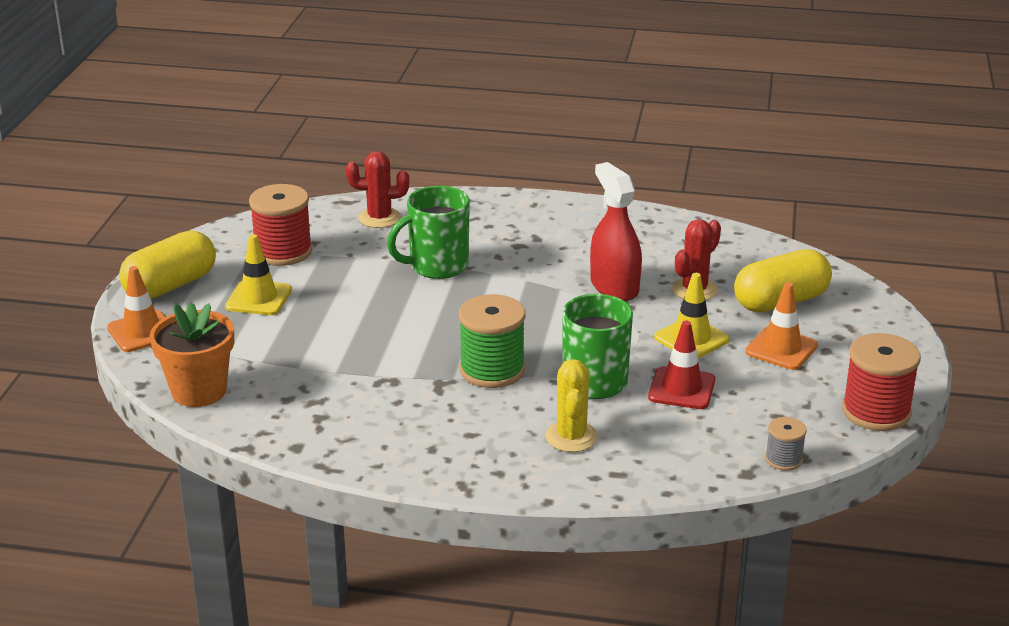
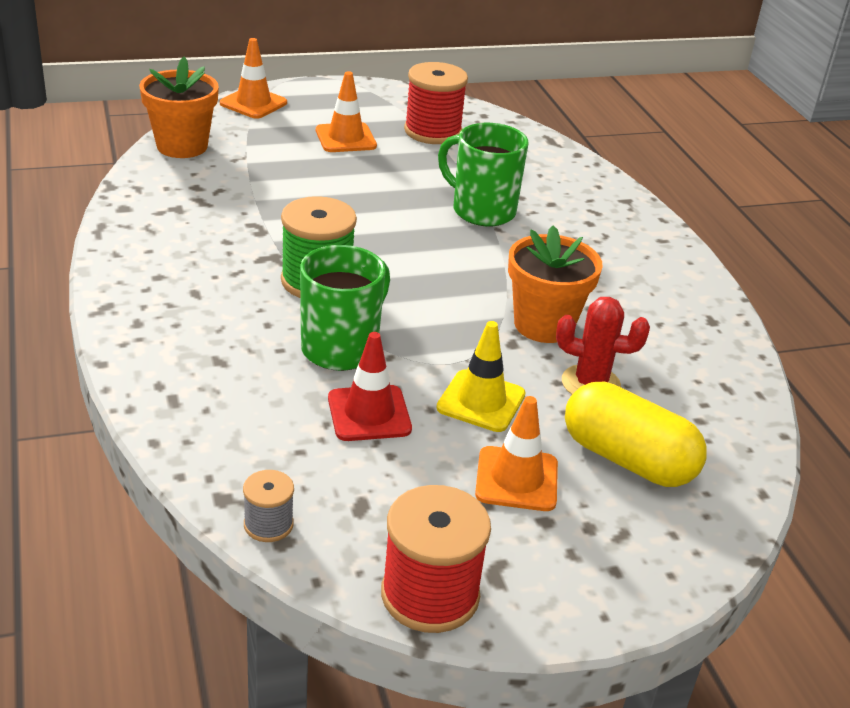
camera: 60 degrees right, 5 degrees up
yellow capsule [119,230,216,299] -> none
yellow traffic cone [225,234,292,315] -> orange traffic cone [316,71,377,152]
red cactus [346,151,409,228] -> none
yellow cactus [545,359,598,452] -> none
red spray bottle [590,162,642,301] -> orange flower pot [508,225,602,343]

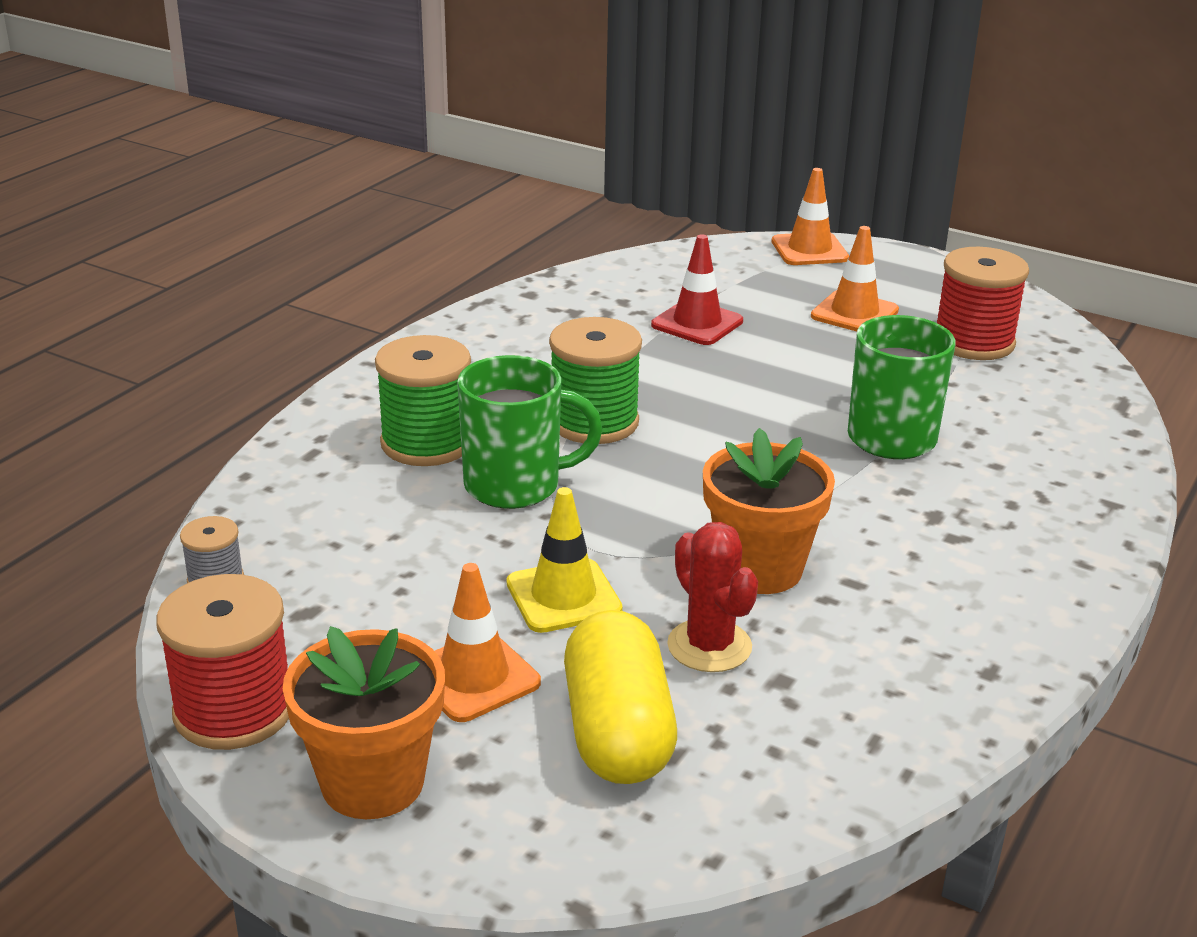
camera: 50 degrees right, 5 degrees down
orange flower pot [139,57,219,158] -> orange flower pot moved to [283,626,445,819]
red traffic cone [328,332,412,441] -> red traffic cone moved to [651,234,743,345]
none -> green spool [375,335,471,466]

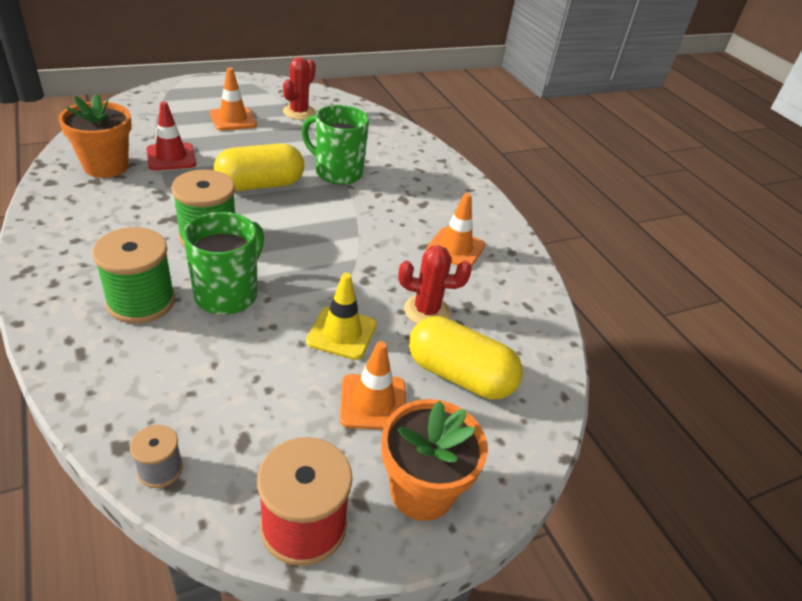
camera: 60 degrees left, 10 degrees up
orange flower pot [703,428,835,594] -> orange flower pot moved to [58,94,132,178]
orange traffic cone [772,168,849,265] -> orange traffic cone moved to [426,193,485,267]
red spool [937,247,1029,360] -> red cactus [283,57,316,120]
none -> yellow capsule [214,144,304,191]

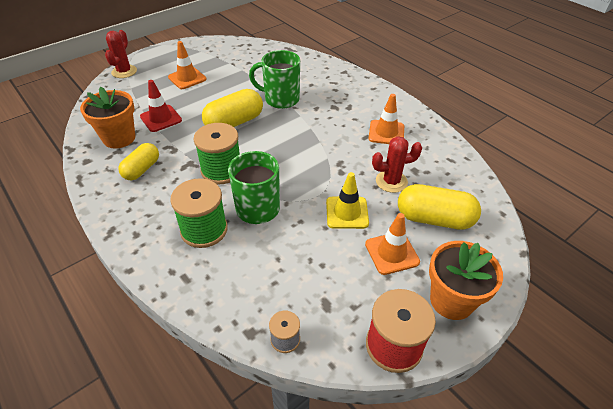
camera: 10 degrees left, 5 degrees up
red cactus [283,57,316,120] -> red cactus moved to [105,30,137,78]
none -> yellow capsule [118,143,159,180]

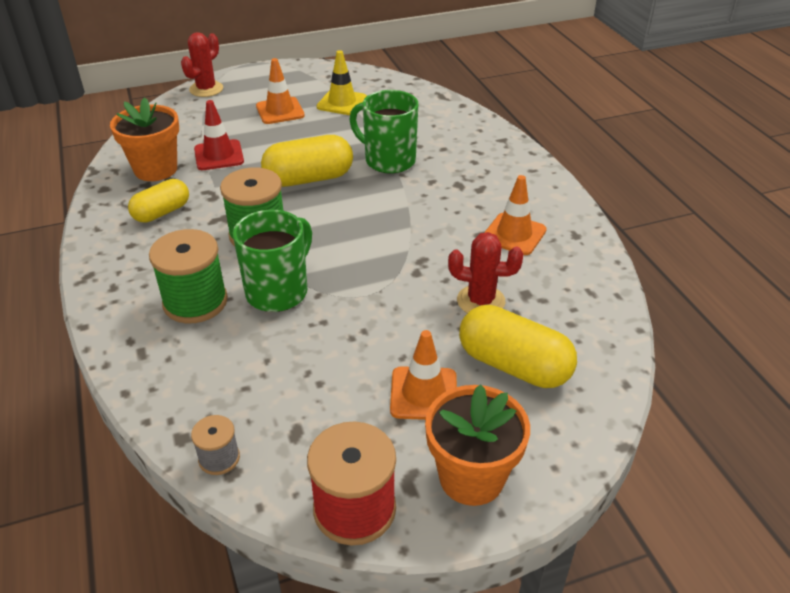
camera: 20 degrees right, 5 degrees down
yellow traffic cone [326,172,369,229] -> yellow traffic cone moved to [317,50,367,115]

